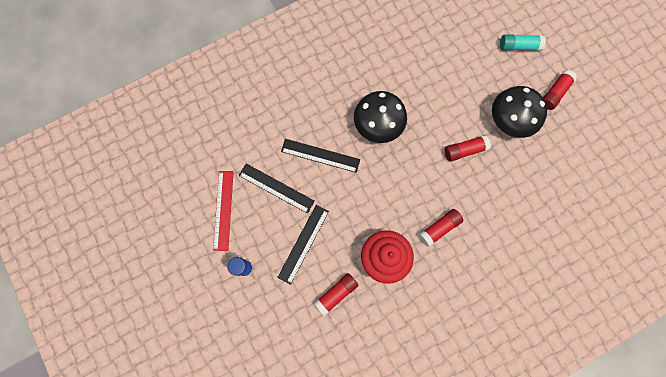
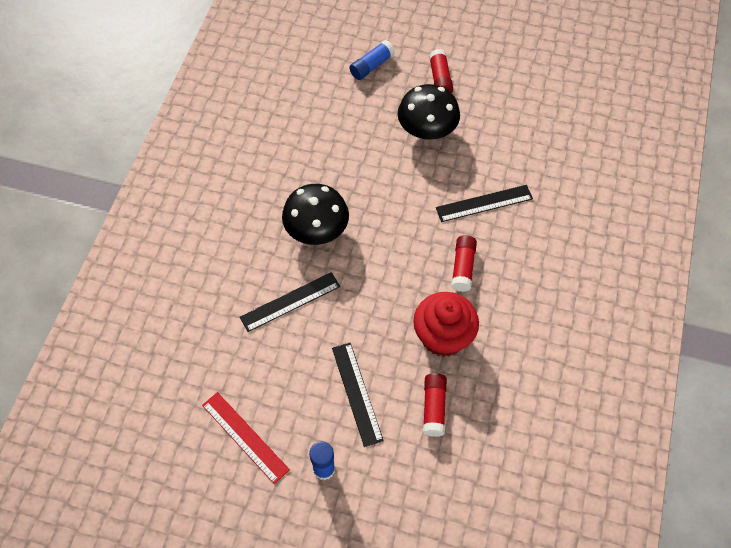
camera: 45 degrees left, 15 degrees down
black ruler [239,164,315,214] -> black ruler moved to [436,185,533,222]
red glue stick [445,135,491,162] -> none
turquoise glue stick [500,34,546,51] -> blue glue stick [350,40,395,80]

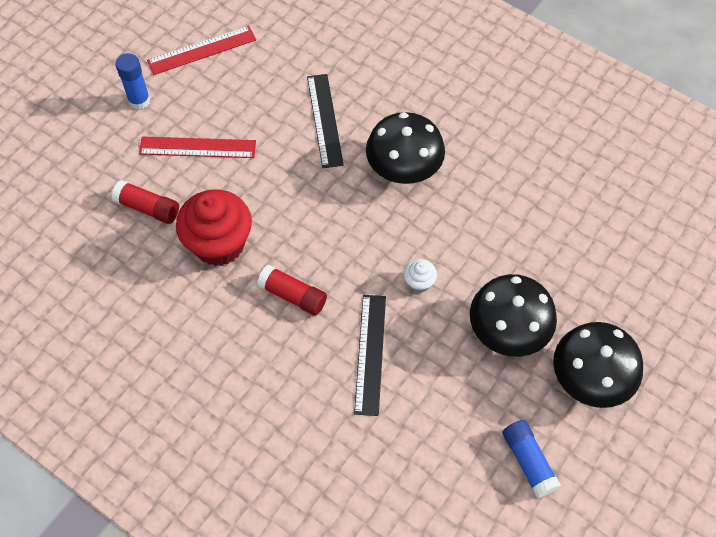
camera: 110 degrees right, 0 degrees up
black ruler [332,343,384,447] -> red ruler [139,136,256,158]
blue glue stick [350,40,395,80] -> blue glue stick moved to [502,420,561,498]
red glue stick [429,49,453,93] -> black mushroom [553,322,643,408]
none -> white cupcake [403,259,437,293]

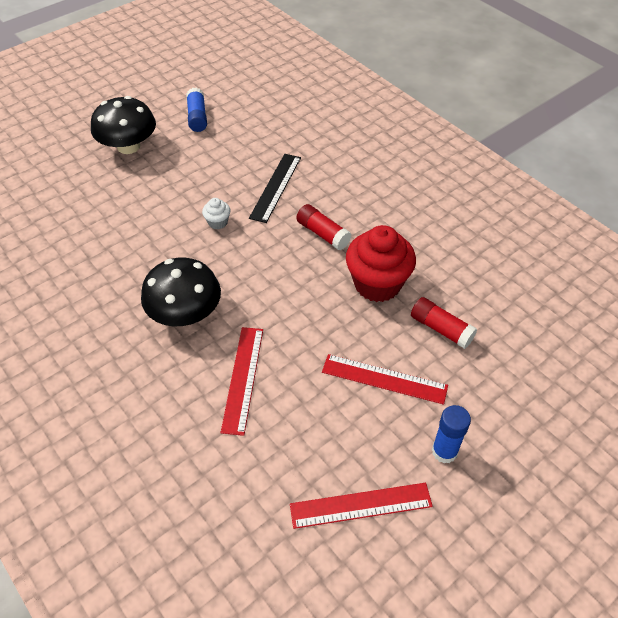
camera: 165 degrees left, 10 degrees down
black ruler [307,74,344,168] -> red ruler [220,327,263,436]
black mushroom [470,274,557,357] -> none

